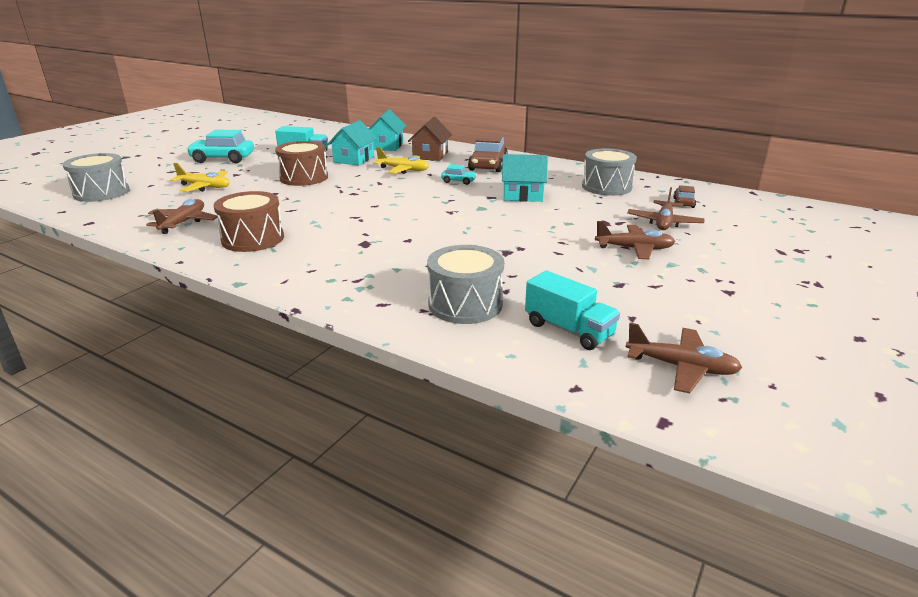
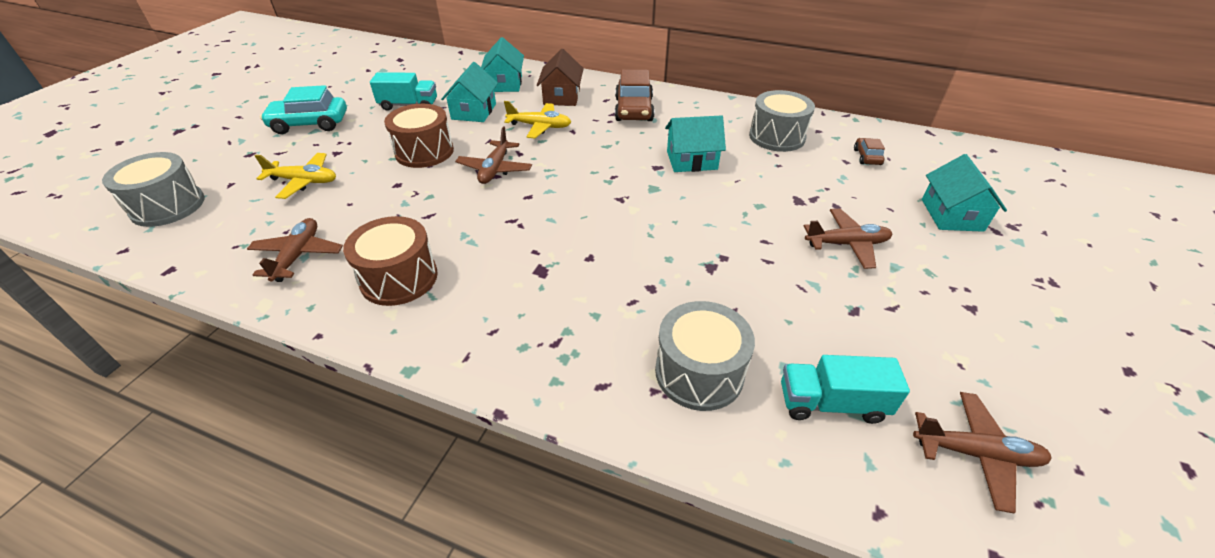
camera: 10 degrees left, 15 degrees up
turquoise car [441,164,477,185] -> none
turquoise truck [525,271,620,350] -> turquoise truck turned 150 degrees clockwise [781,355,910,424]
brown plane [627,187,705,230] -> brown plane moved to [455,127,532,184]
none -> turquoise house [922,154,1007,232]

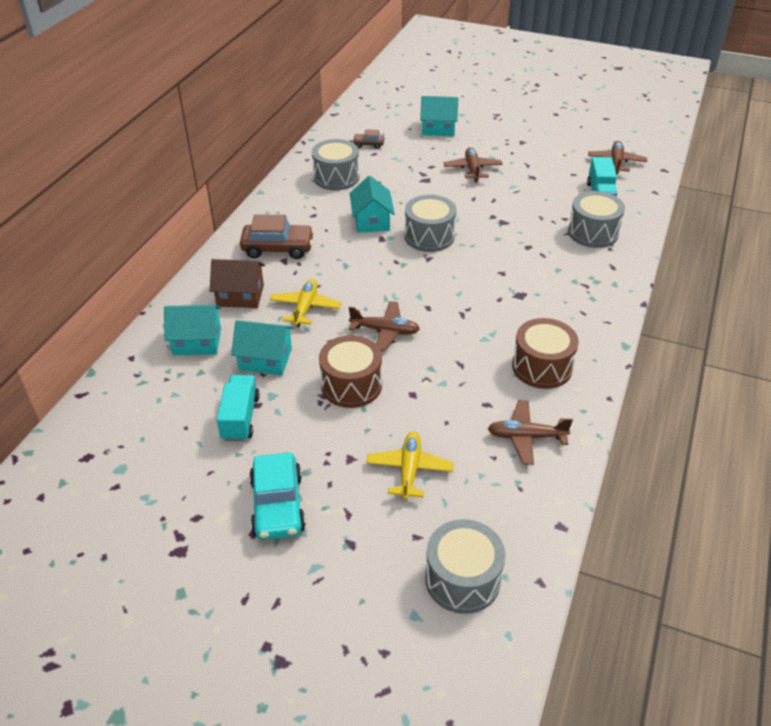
camera: 90 degrees left, 0 degrees up
none -> grey drum [404,195,457,252]

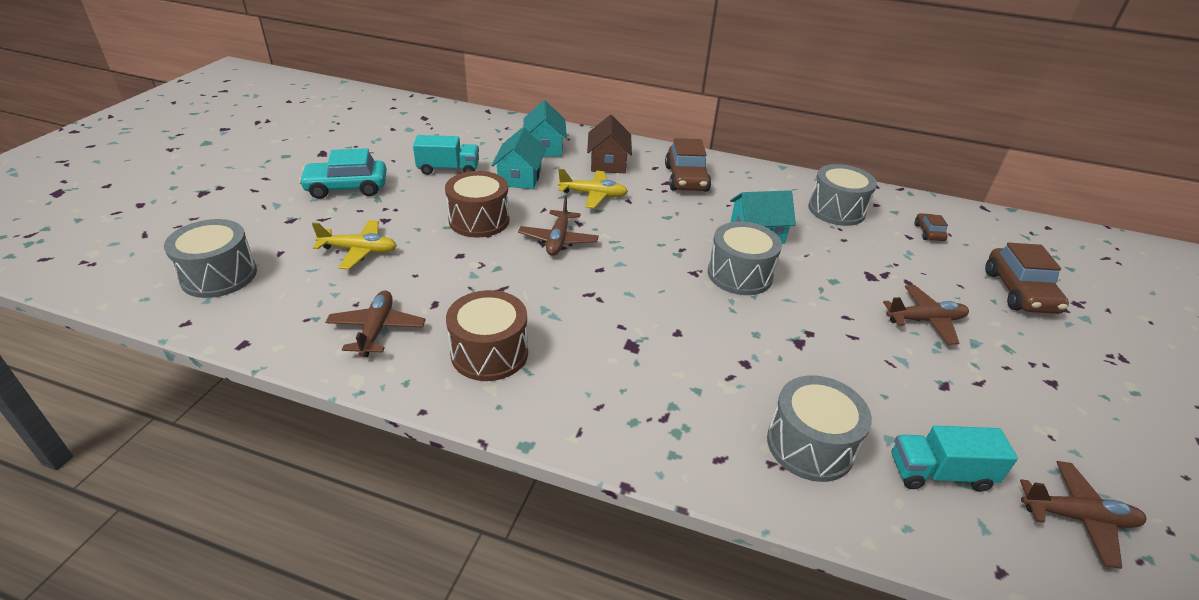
camera: 85 degrees right, 5 degrees down
turquoise house [420,96,458,136] -> brown car [985,243,1069,314]

